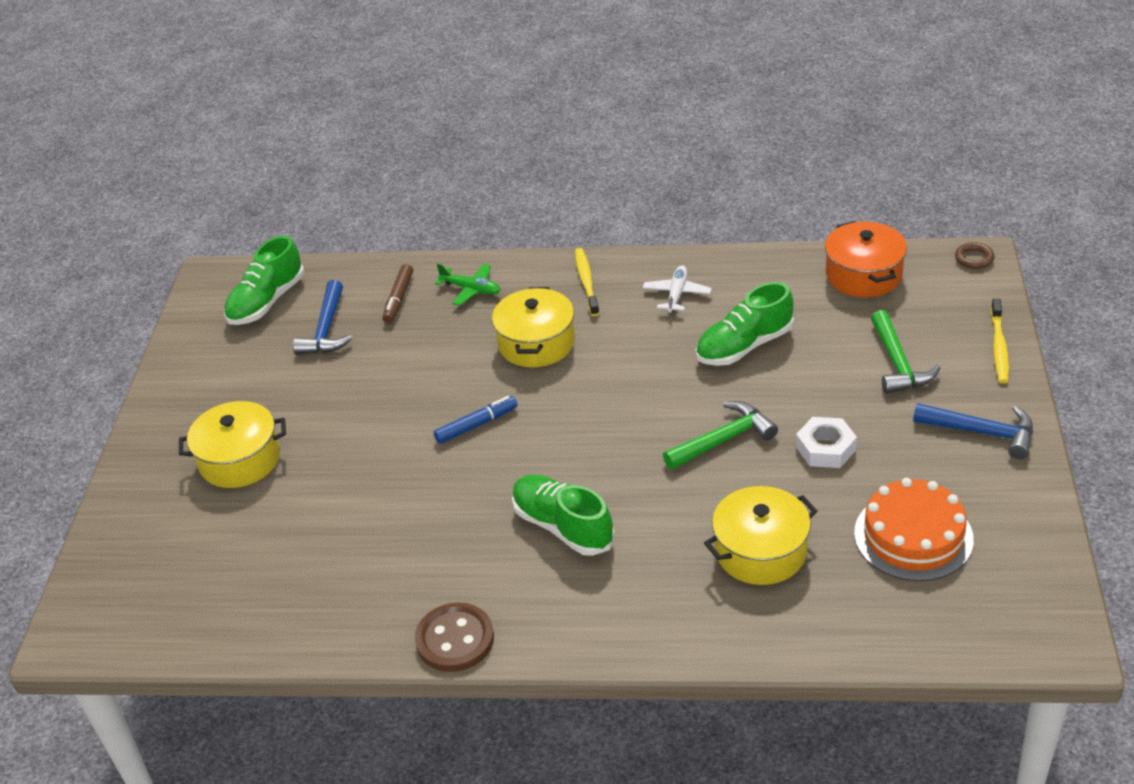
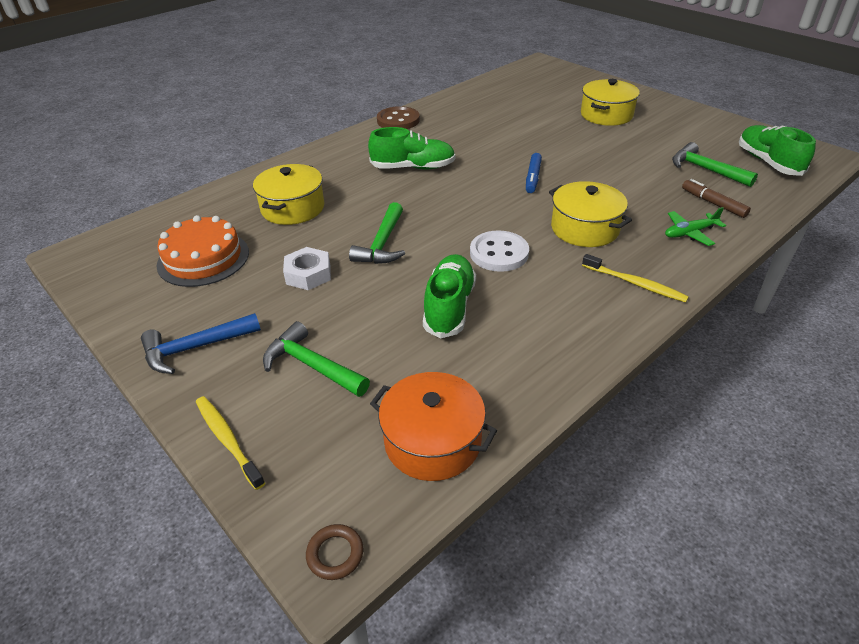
camera: 130 degrees right, 0 degrees up
blue hammer [293,280,353,355] -> green hammer [672,142,758,187]
white plane [643,265,712,313] -> none
none -> white button [470,230,529,272]

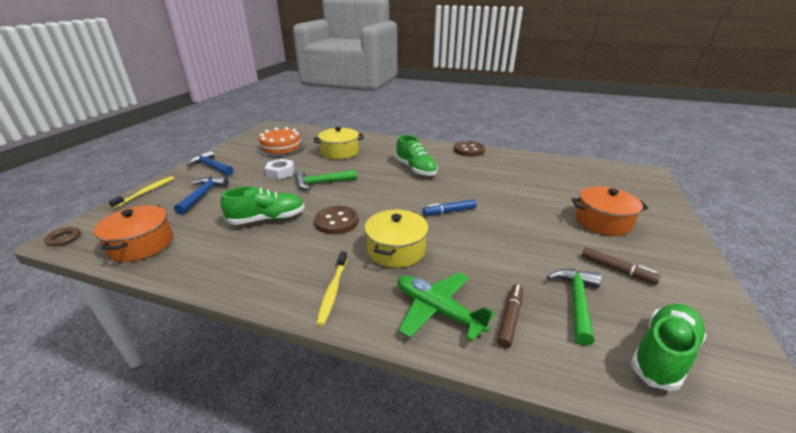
camera: 60 degrees right, 10 degrees down
green hammer [263,321,370,397] -> blue hammer [174,176,229,215]
white button [470,230,529,272] -> brown button [314,206,359,234]
yellow pot [581,79,640,126] -> orange pot [571,186,649,236]
green plane [665,207,726,246] -> green plane [397,273,495,341], size x1.57
none -> brown marker [582,247,661,284]

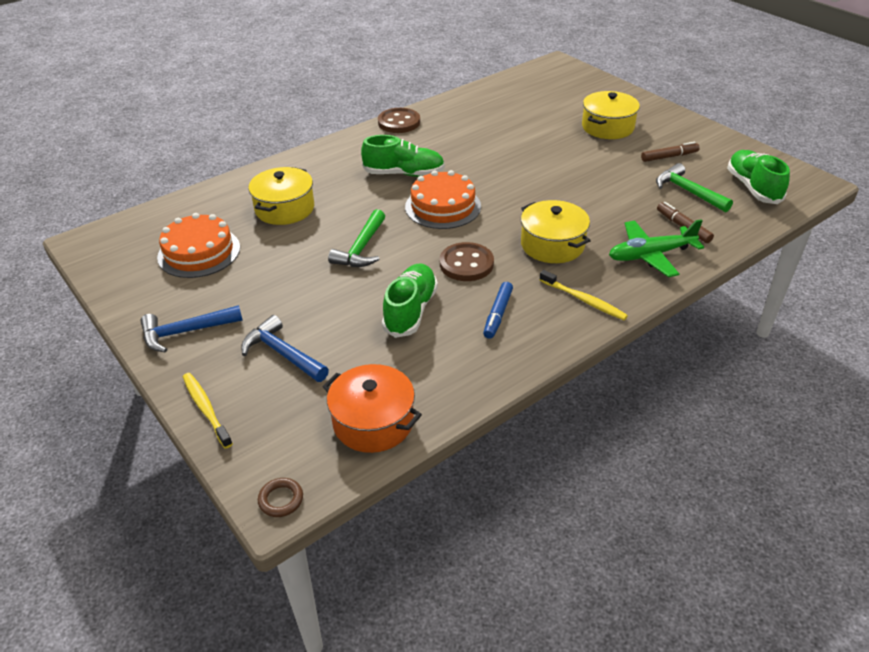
camera: 55 degrees left, 10 degrees up
white nut [265,159,295,180] -> none
blue marker [423,199,477,215] -> blue marker moved to [483,282,513,339]
orange pot [571,186,649,236] -> yellow pot [582,91,640,139]
none -> orange cake [405,170,481,229]

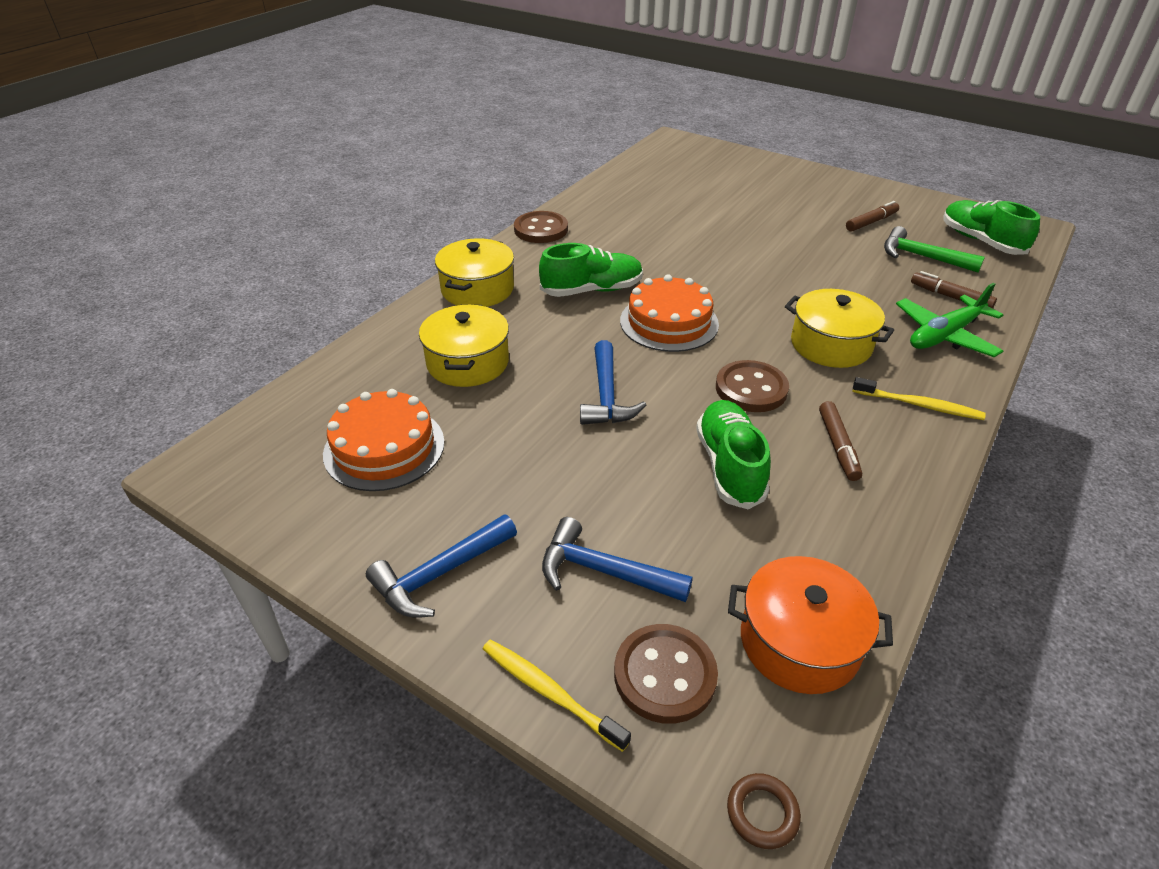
camera: 20 degrees left, 0 degrees up
green hammer [328,209,385,267] -> blue hammer [580,340,646,425]
blue marker [483,282,513,339] -> brown marker [819,401,862,481]
yellow pot [582,91,640,139] -> yellow pot moved to [435,238,514,307]
none -> brown button [614,624,718,724]

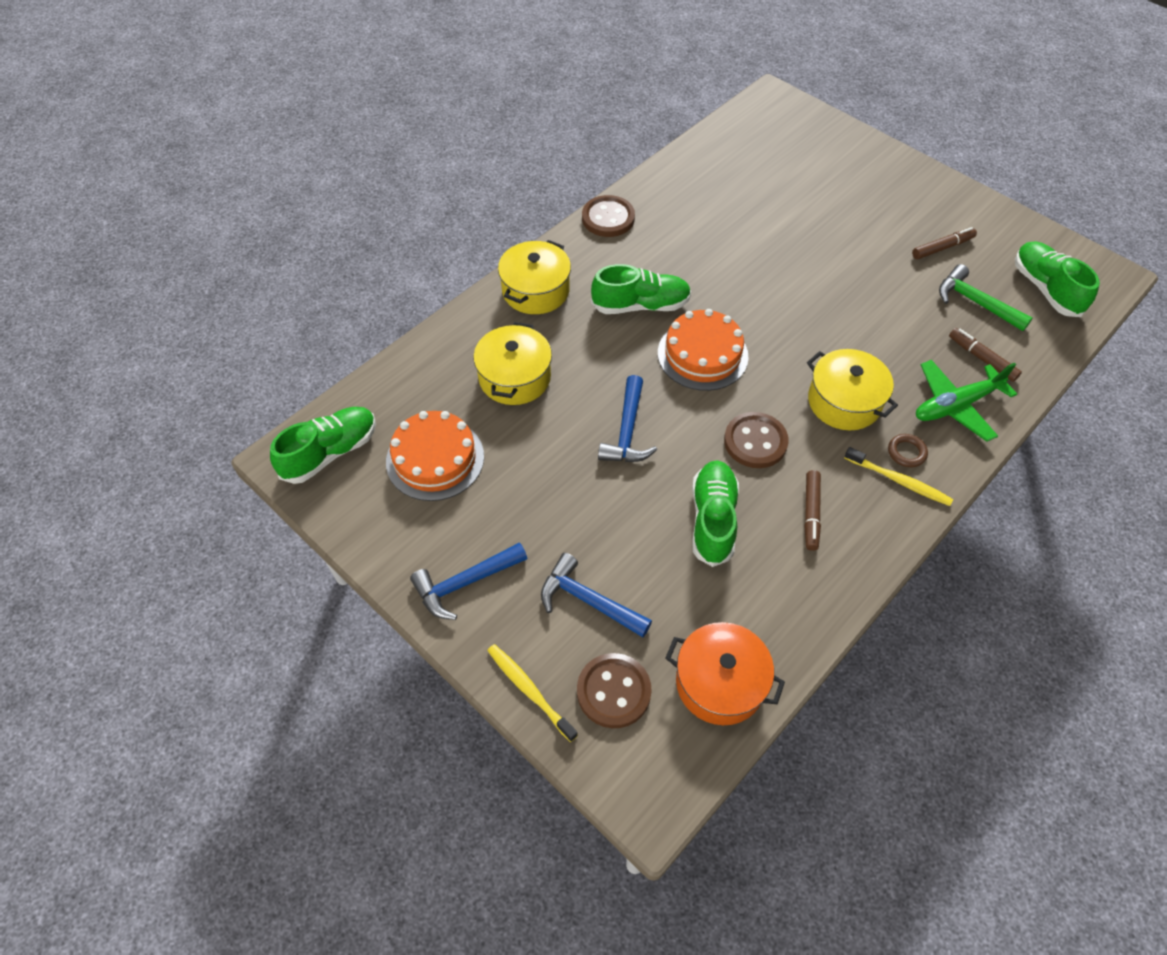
camera: 10 degrees right, 15 degrees up
brown ring [727,773,801,849] -> brown ring moved to [888,434,928,467]
none -> green shoe [270,407,376,484]

